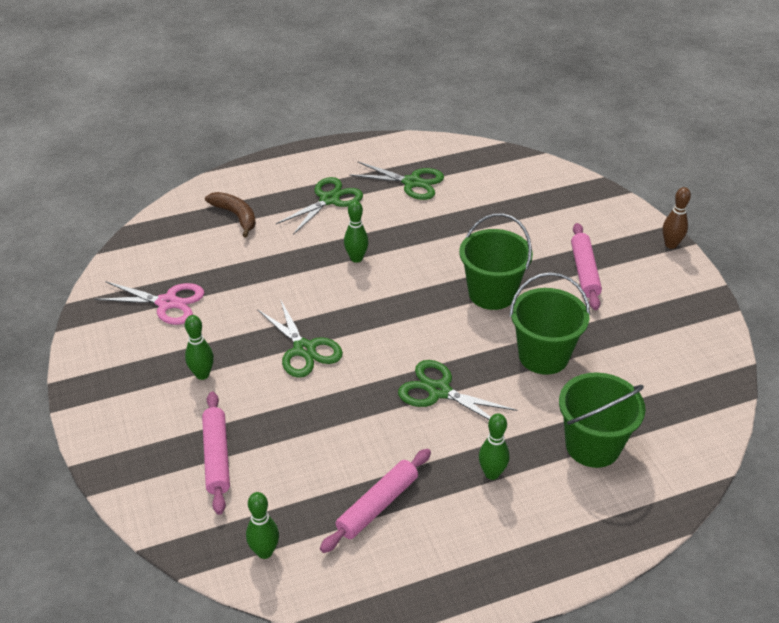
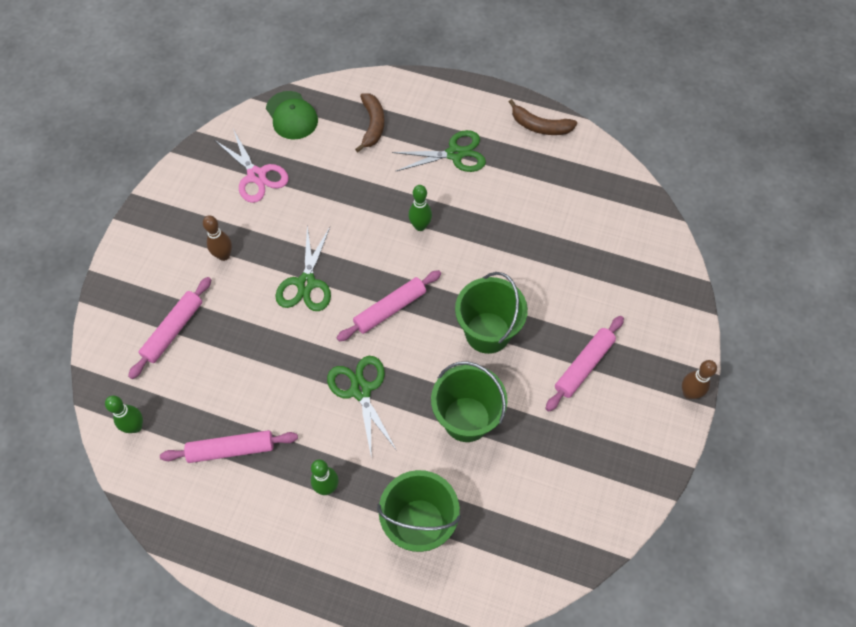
camera: 40 degrees right, 20 degrees up
green bowling pin [185,315,214,380] -> brown bowling pin [203,215,232,261]
green scissors [349,161,444,200] -> none
none -> green cap [266,91,318,140]
none -> pink rolling pin [337,270,441,341]
none -> brown banana [509,99,577,135]

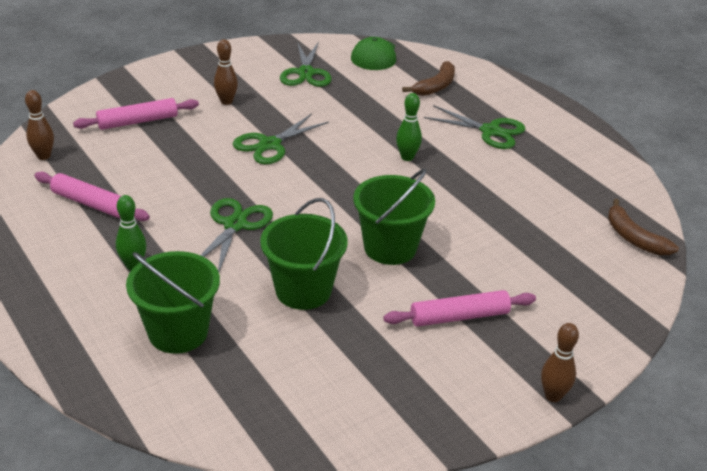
camera: 35 degrees right, 25 degrees down
green bowling pin [105,395,143,433] -> brown bowling pin [25,90,54,160]
pink scissors [214,129,289,203] -> green scissors [280,42,331,87]
pink rolling pin [337,270,441,341] -> none
brown banana [509,99,577,135] -> brown banana moved to [608,199,679,255]

